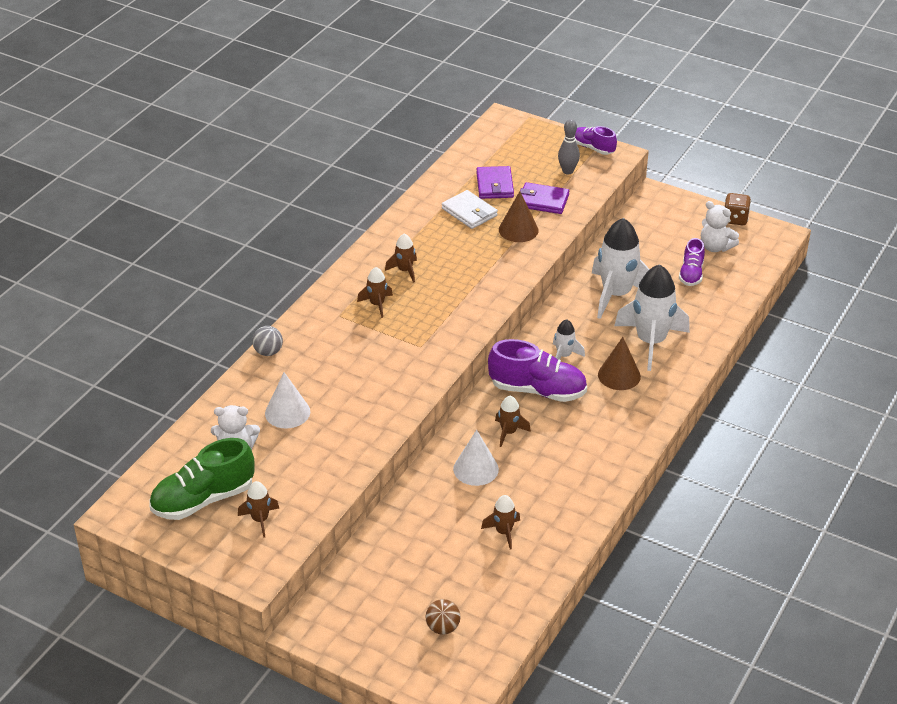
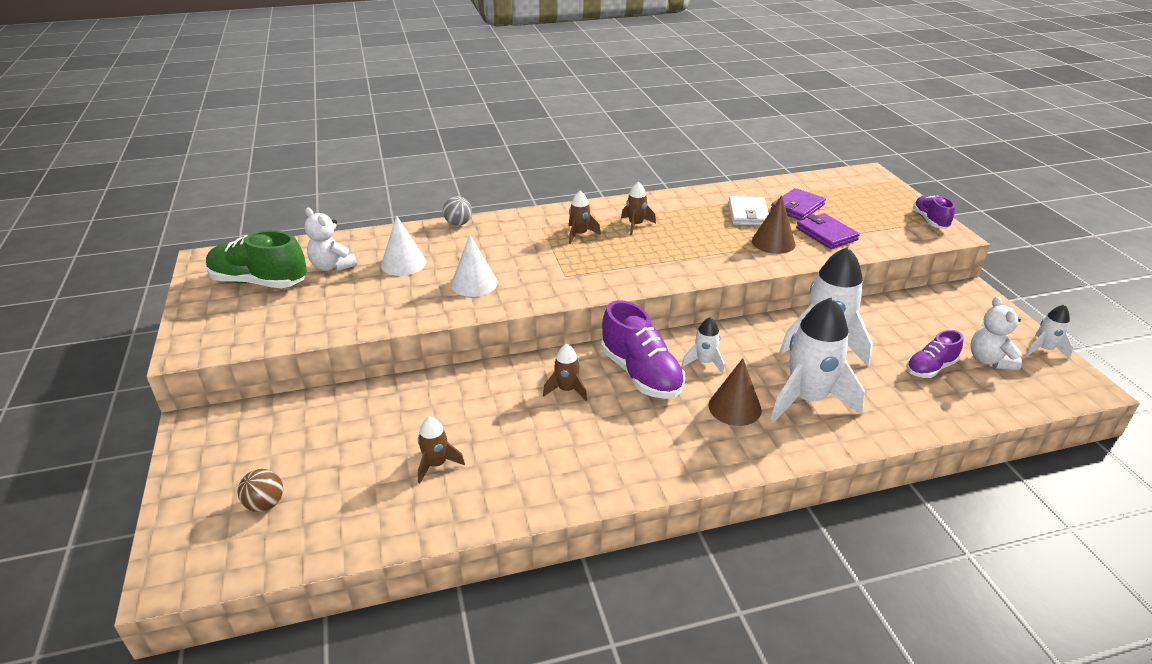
camera: 45 degrees right, 5 degrees down
brown rocket [238,481,279,538] -> none
white cone [453,430,499,486] -> white cone moved to [451,235,498,297]
grey bowling pin [558,119,580,175] -> none
brown dice [725,193,751,225] -> white rocket [1026,304,1073,359]

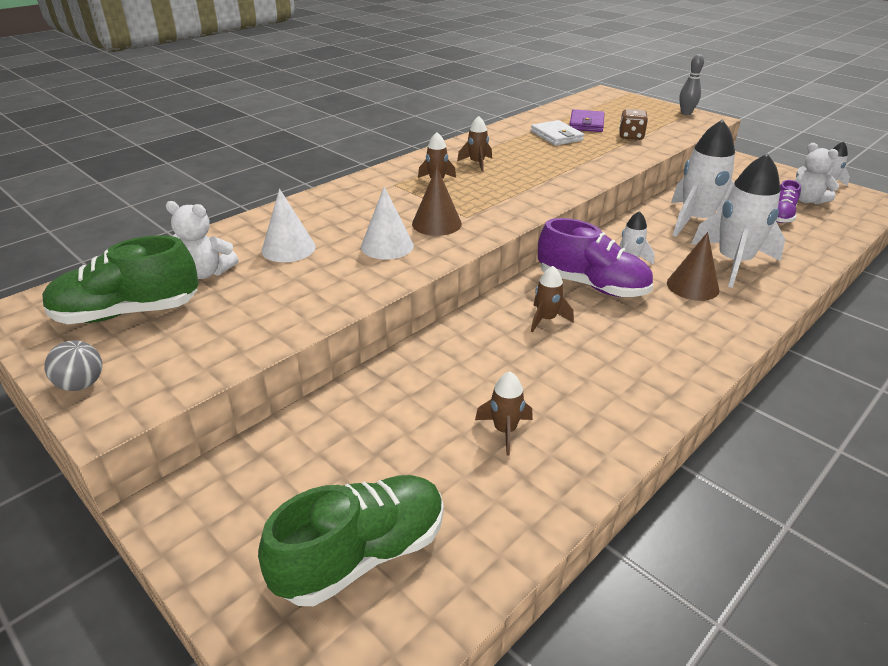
camera: 30 degrees left, 0 degrees up
brown ball [238,469,283,512] -> green shoe [258,475,444,606]
grey ball [443,196,472,226] -> grey ball moved to [44,340,102,391]
brown cone [752,195,796,254] -> brown cone moved to [412,167,462,236]
purple wallet [796,213,860,249] -> brown dice [619,109,648,140]
purple shoe [913,195,955,229] -> grey bowling pin [679,54,704,115]

